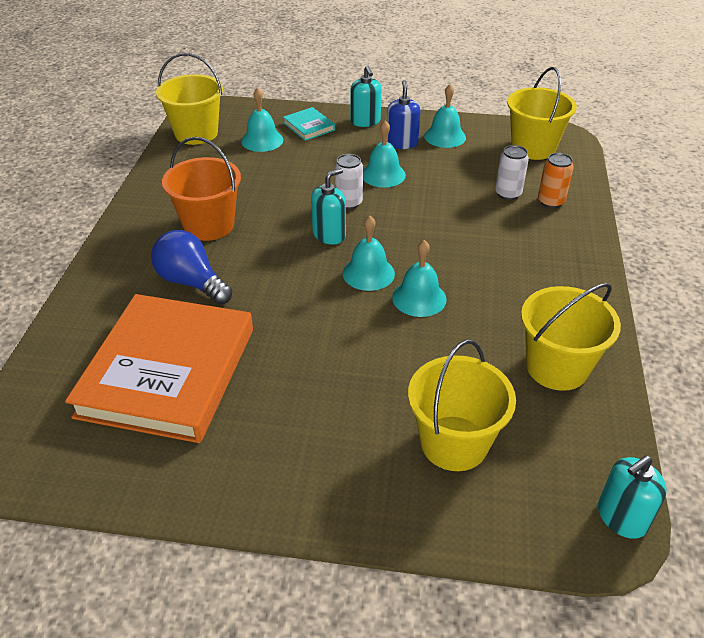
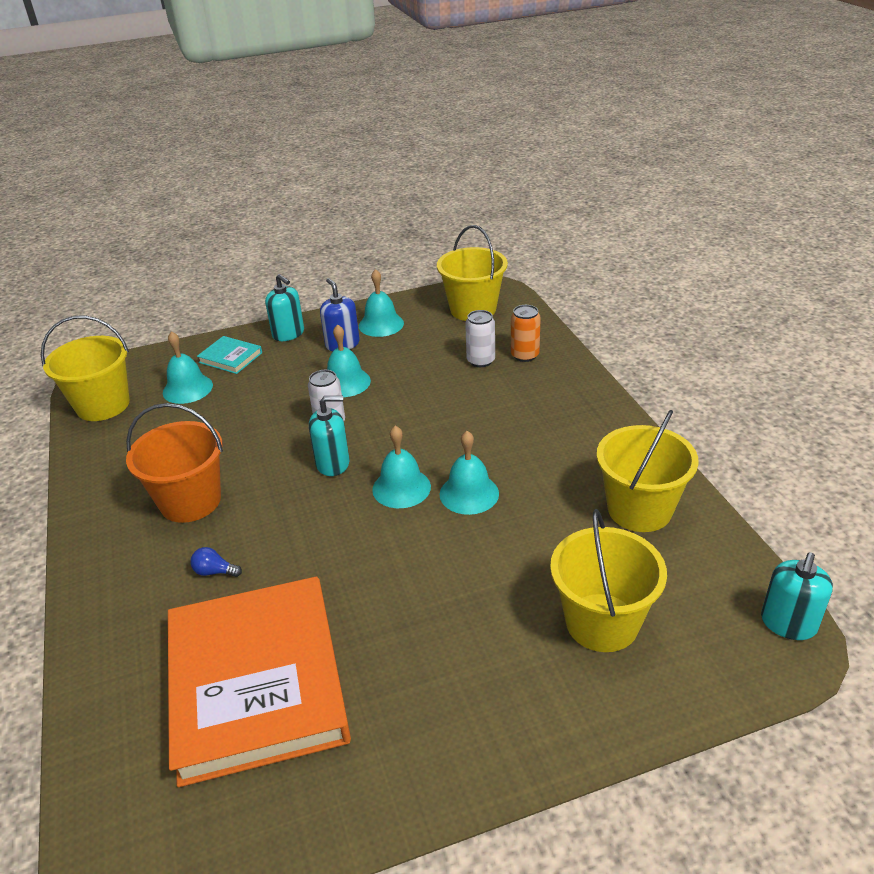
camera: 25 degrees left, 5 degrees down
blue light bulb [151,230,232,305] -> blue light bulb [191,547,242,577], size x0.44
turquoise soap dispenser [311,168,346,245] -> turquoise soap dispenser turned 60 degrees clockwise [309,396,349,476]

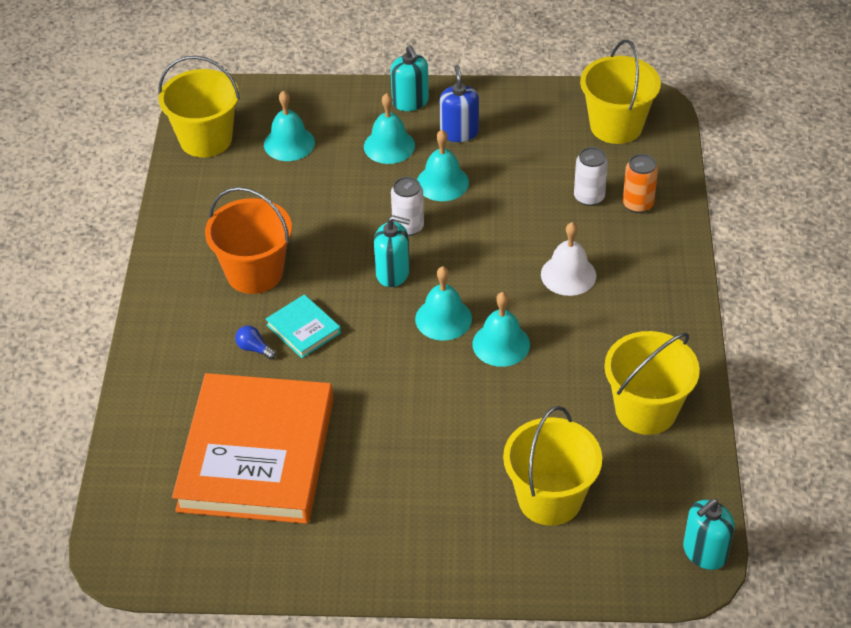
camera: 20 degrees right, 10 degrees up
turquoise book [197,336,262,374] -> turquoise book moved to [266,294,341,358]
turquoise bell [359,269,404,337] -> turquoise bell moved to [364,93,415,164]
none -> white bell [541,222,596,296]

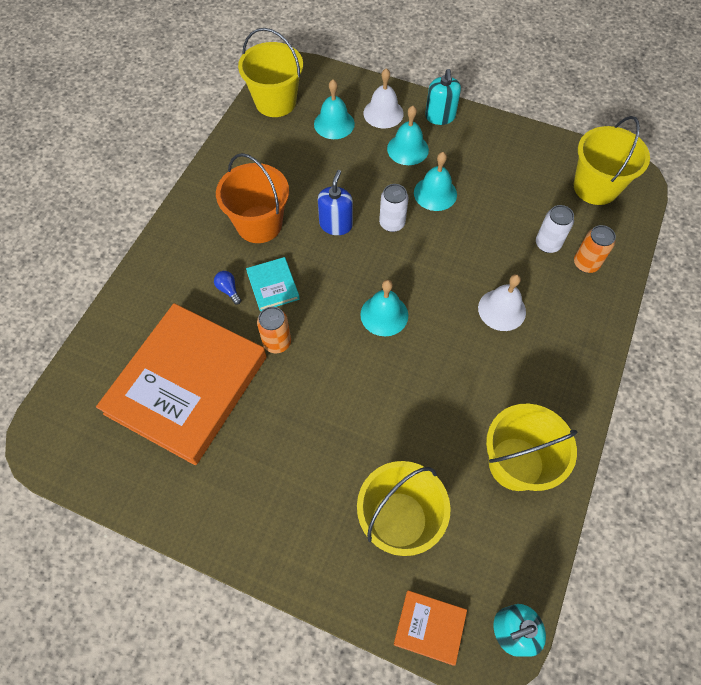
camera: 20 degrees right, 15 degrees up
turquoise soap dispenser [374,215,410,287] -> none
blue soap dispenser [440,65,479,142] -> blue soap dispenser moved to [318,170,353,235]
turquoise bell [472,292,530,367] -> none
none -> orange can [257,307,291,353]
none -> white bell [363,68,404,128]
none -> orange book [394,590,467,666]

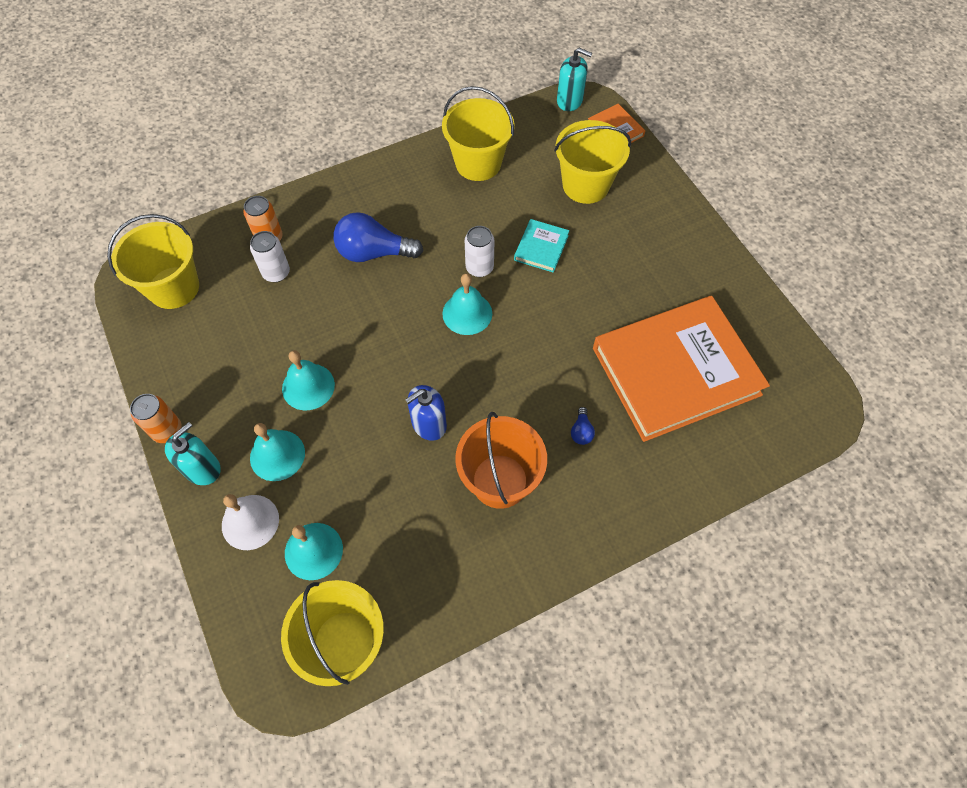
camera: 140 degrees left, 0 degrees up
turquoise book [246,257,300,311] -> turquoise book moved to [514,219,569,273]
orange can [257,307,291,353] -> orange can moved to [130,394,181,443]
white can [379,184,408,232] -> white can moved to [465,226,495,277]
white bell [478,274,526,331] -> blue light bulb [333,212,423,262]

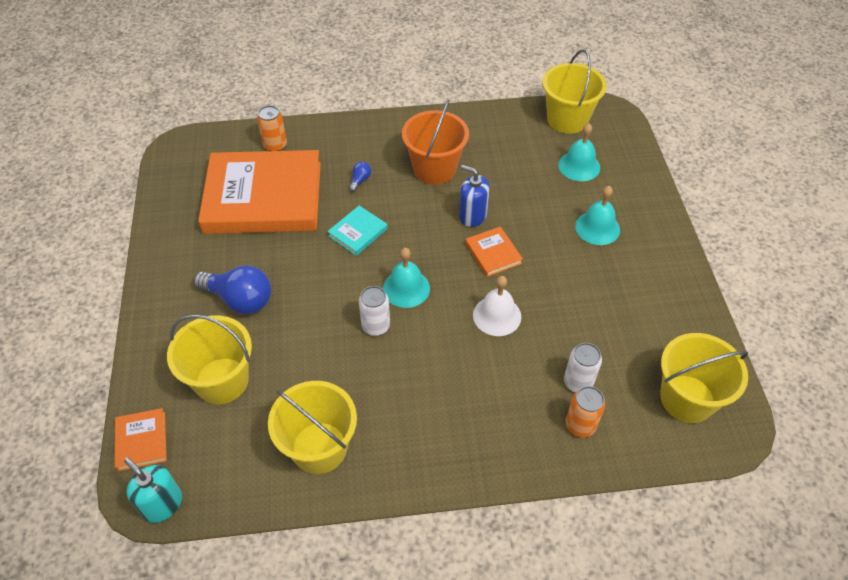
camera: 160 degrees left, 10 degrees down
orange can [130,394,181,443] -> orange can moved to [257,105,287,151]
turquoise soap dispenser [165,422,221,485] -> none
white bell [222,494,279,550] -> white bell moved to [473,276,521,336]
turquoise bell [282,350,335,410] -> none
blue light bulb [333,212,423,262] -> blue light bulb moved to [194,265,271,314]
blue soap dispenser [405,385,447,441] -> blue soap dispenser turned 135 degrees counterclockwise [459,165,490,227]
turquoise book [514,219,569,273] -> turquoise book moved to [327,206,388,256]
none -> orange book [465,226,523,277]

